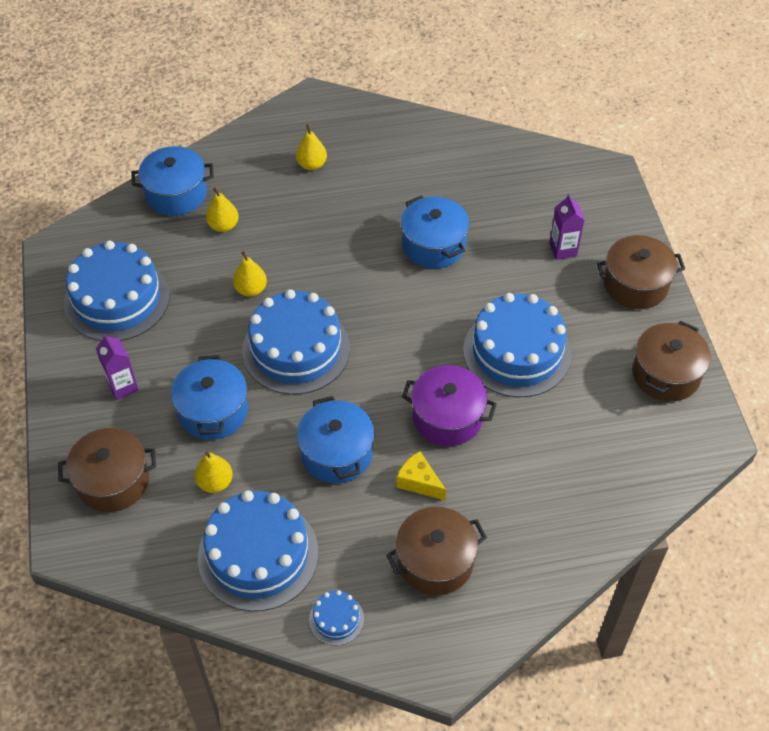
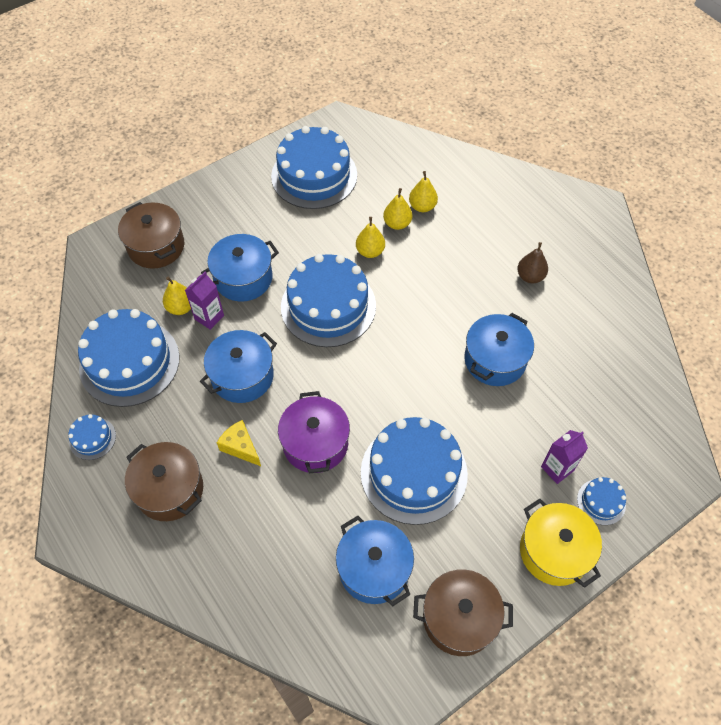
camera: 65 degrees right, 5 degrees up
purple carton [96,333,139,400] -> purple carton moved to [185,272,224,330]
blue pot [131,146,214,216] -> blue pot moved to [336,516,414,606]
yellow pear [296,124,327,170] -> yellow pear moved to [383,188,412,230]
yellow cheese [396,451,446,501] -> yellow cheese turned 60 degrees counterclockwise [217,420,261,466]
brown pot [597,235,685,309] -> yellow pot [520,499,602,588]
none -> brown pear [517,242,548,283]
none -> blue cake [577,477,626,525]

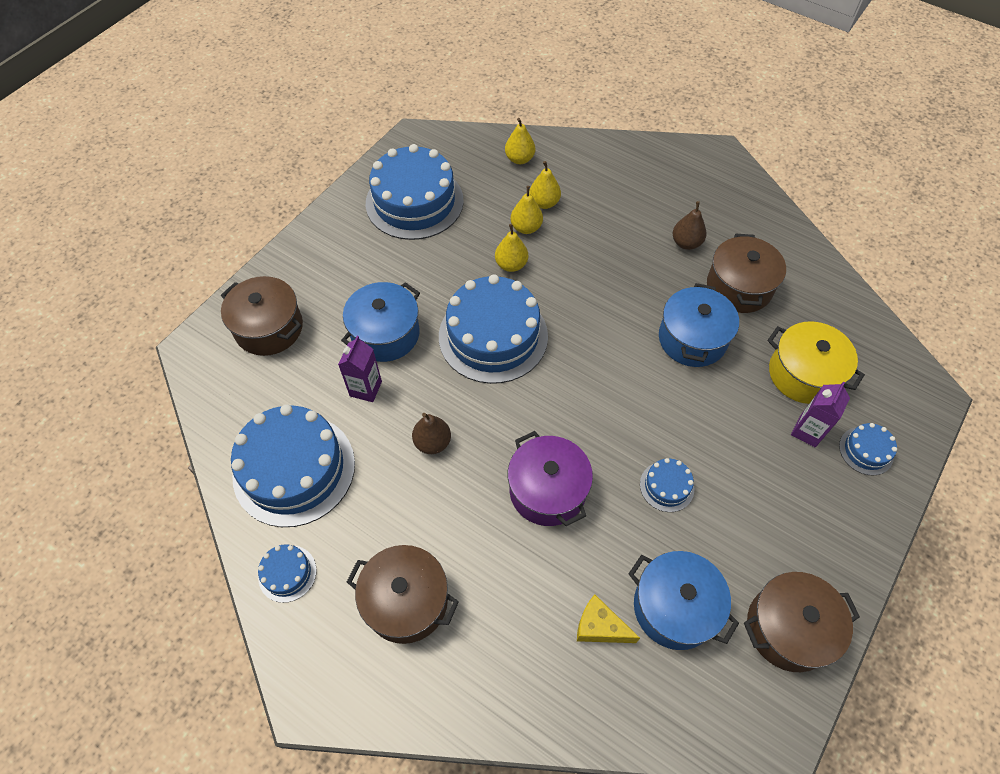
camera: 20 degrees left, 0 degrees up
yellow pear [163,277,191,315] -> yellow pear moved to [505,118,535,164]
blue pot [200,330,277,403] -> brown pear [412,413,451,454]
yellow cheese [217,420,261,466] -> yellow cheese moved to [577,594,640,643]
blue cake [361,417,468,525] -> blue cake [640,458,694,512], size x0.44
yellow pot [520,499,602,588] -> yellow pot moved to [768,321,865,404]
none -> brown pot [707,234,786,313]

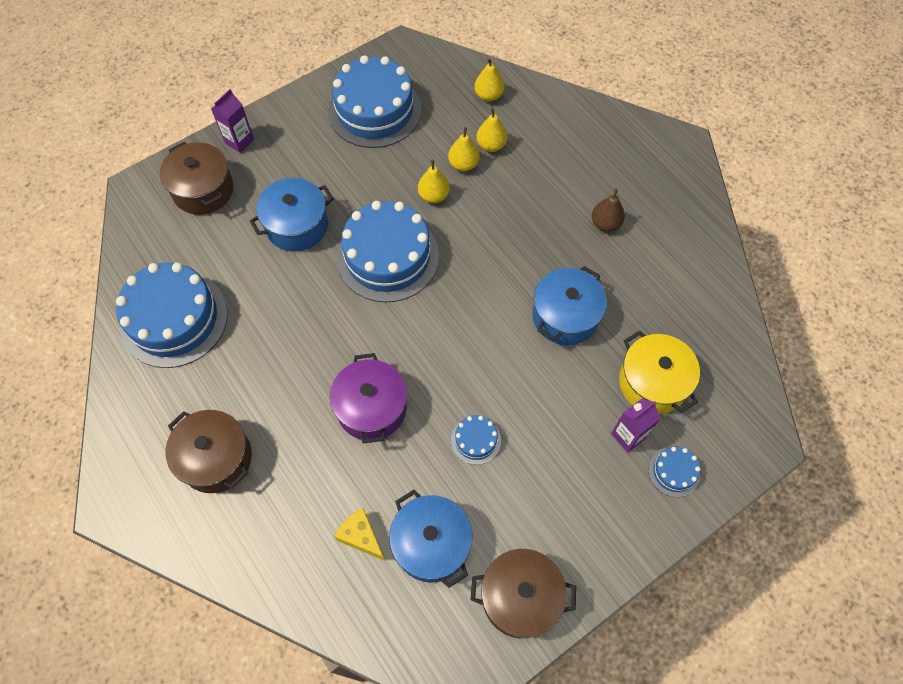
camera: 20 degrees right, 5 degrees up
blue cake [258,544,317,603] -> none
purple carton [338,336,382,402] -> purple carton moved to [211,89,254,153]
brown pear [412,413,451,454] -> none
brown pot [707,234,786,313] -> none

